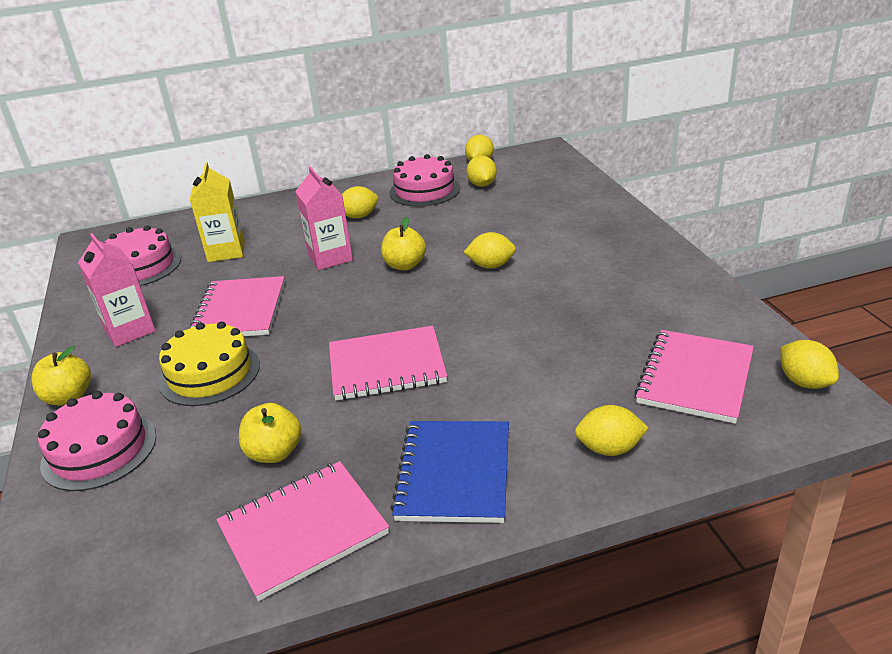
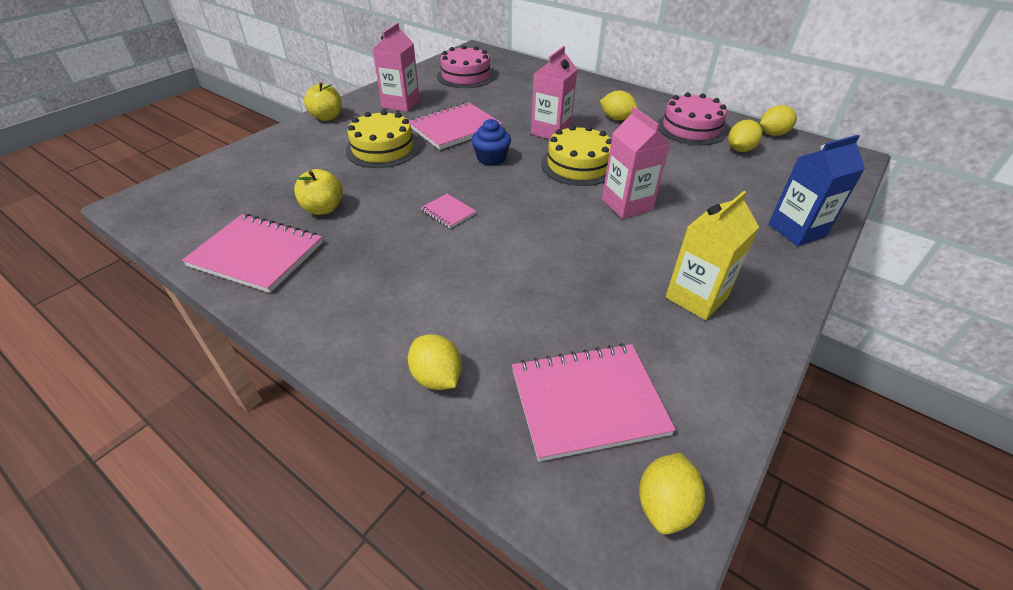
camera: 50 degrees right, 10 degrees up
pink cake [38,391,156,491] -> none
yellow carton [190,162,245,262] -> yellow carton moved to [665,191,759,320]
pink notebook [329,326,447,401] -> pink notebook [421,194,476,228], size x0.48
yellow apple [381,217,426,270] -> yellow cake [541,125,612,186]
blue notebook [390,421,509,523] -> none
yellow lemon [464,232,516,269] -> pink carton [602,107,670,219]
none -> blue cupcake [471,119,511,166]
none -> blue carton [768,135,865,246]

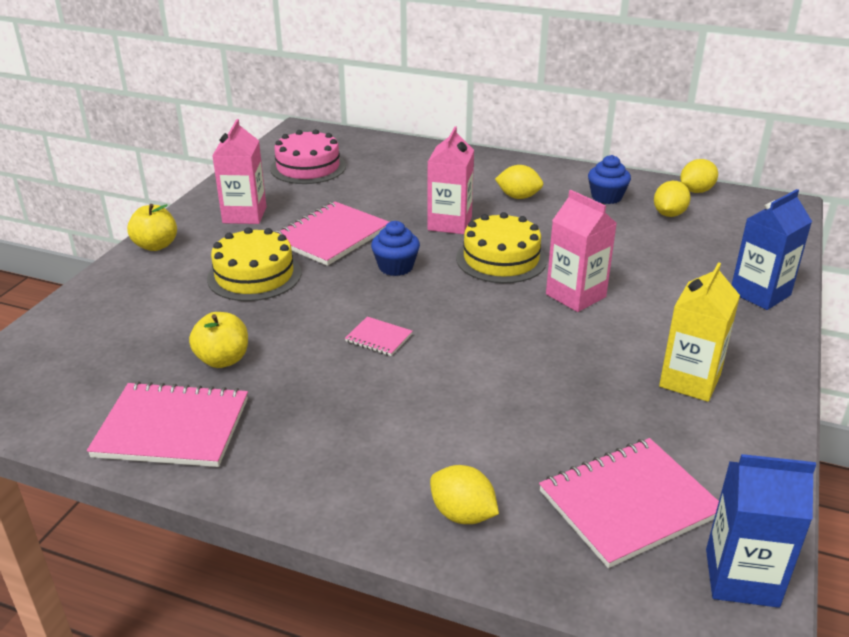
camera: 15 degrees left, 10 degrees down
yellow lemon [639,453,705,535] -> blue carton [706,454,816,608]
pink cake [657,92,727,145] -> blue cupcake [588,155,631,204]

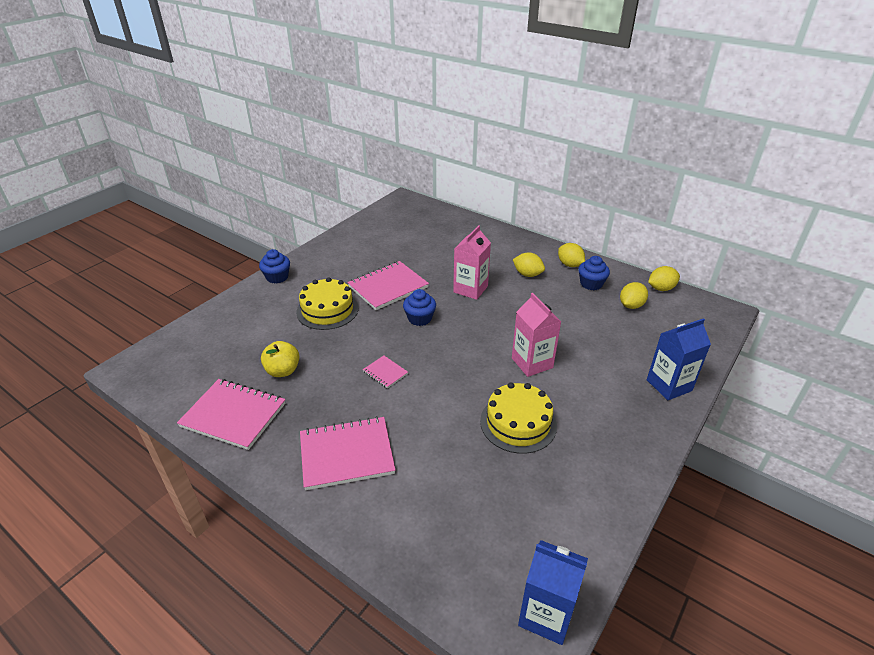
camera: 15 degrees right, 5 degrees up
yellow apple [127,204,177,251] -> blue cupcake [259,249,290,284]
pink carton [212,119,267,224] -> none
pink cake [270,129,346,184] -> none
yellow lemon [430,465,499,524] -> yellow lemon moved to [558,243,585,267]
yellow cake [456,212,547,283] -> yellow cake moved to [480,382,557,454]
pink notebook [539,438,719,568] -> pink notebook moved to [300,416,395,490]
yellow carton [659,262,740,402] -> none

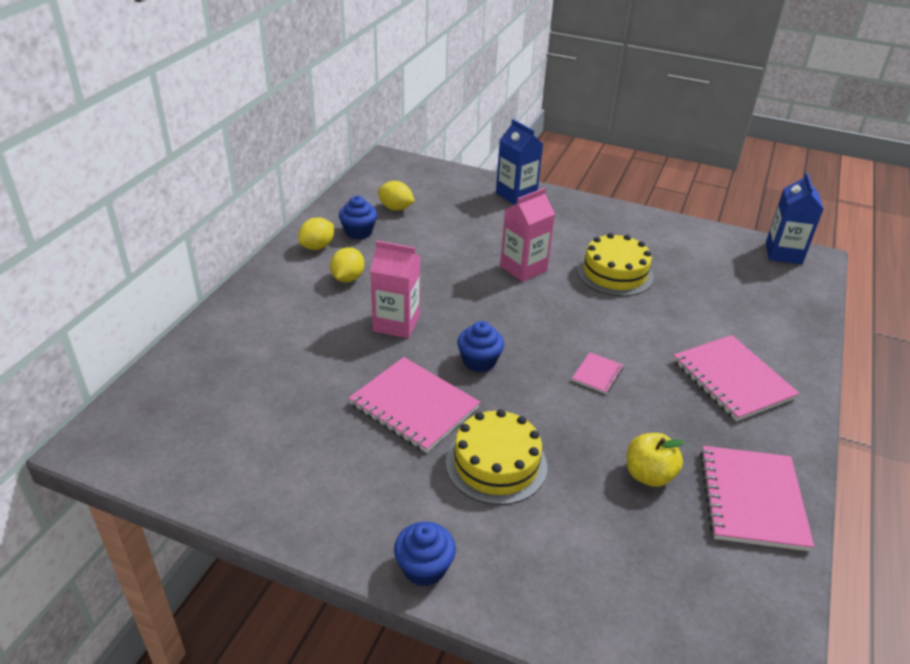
camera: 105 degrees left, 0 degrees up
yellow lemon [648,266,680,291] -> none

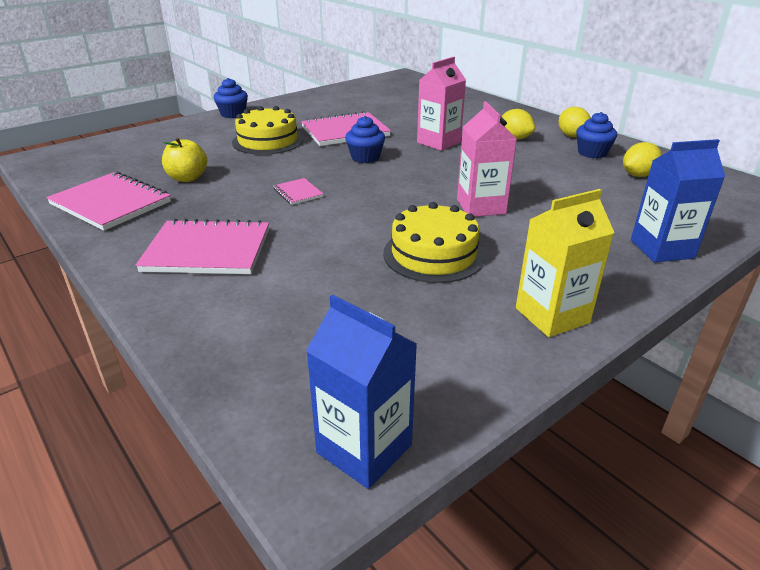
camera: 120 degrees right, 5 degrees down
none -> yellow carton [516,189,614,337]

